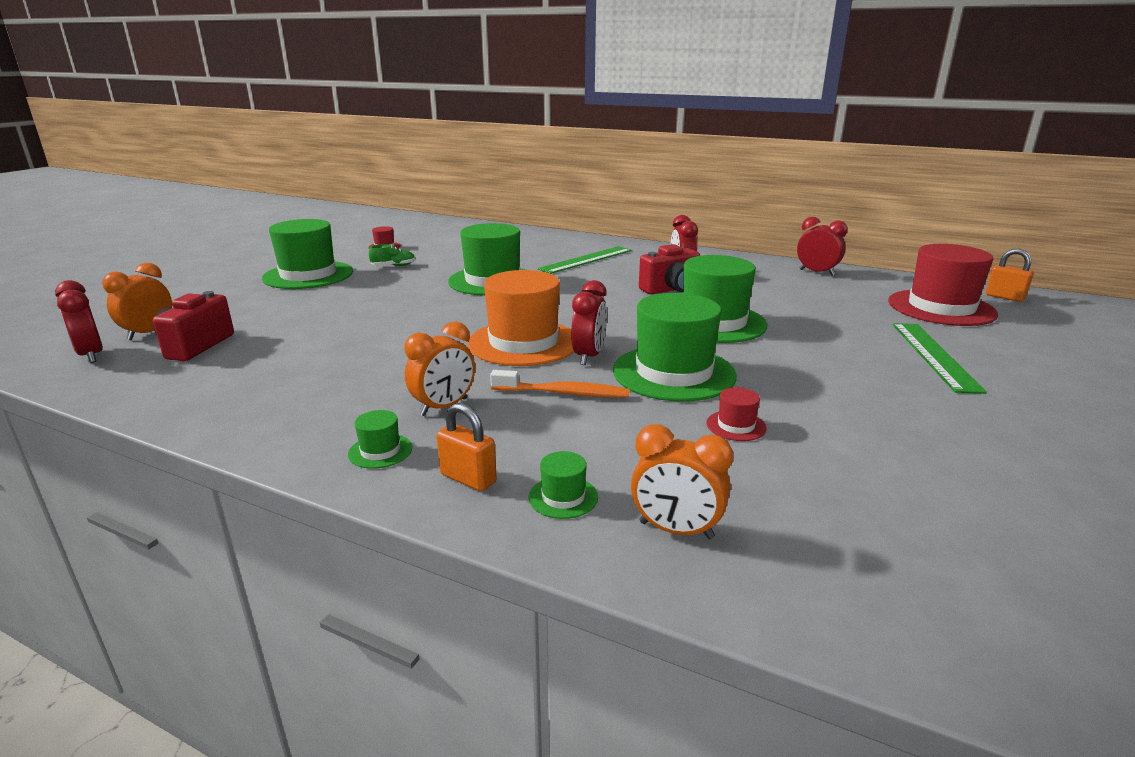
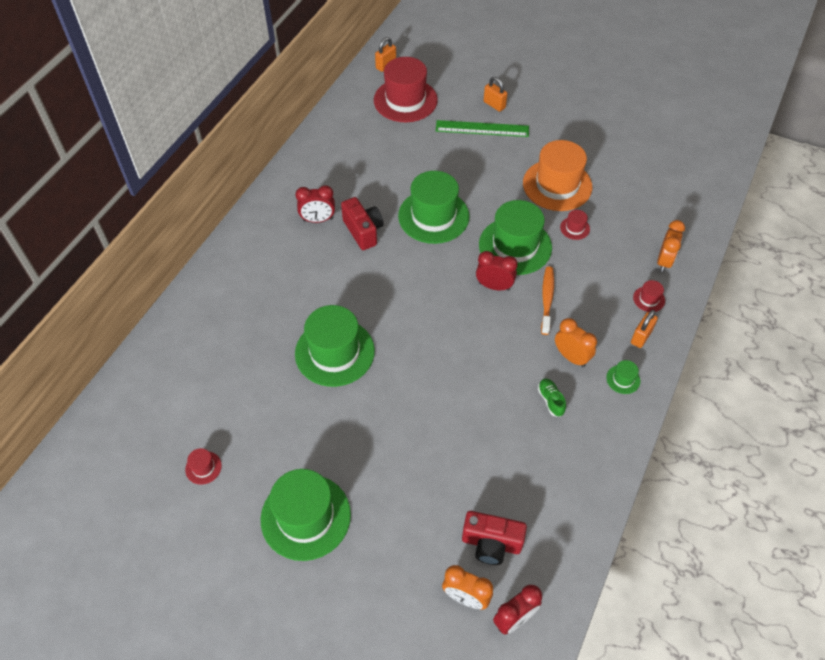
camera: 90 degrees left, 30 degrees up
green shoe [369,244,415,266] -> green shoe moved to [538,378,566,417]
orange hat [468,270,574,366] -> orange hat moved to [523,140,592,211]
green hat [529,451,598,519] -> red hat [633,280,665,312]
green ruler [538,246,632,274] -> none
red clock [797,217,848,276] -> none
none -> orange padlock [484,77,507,112]

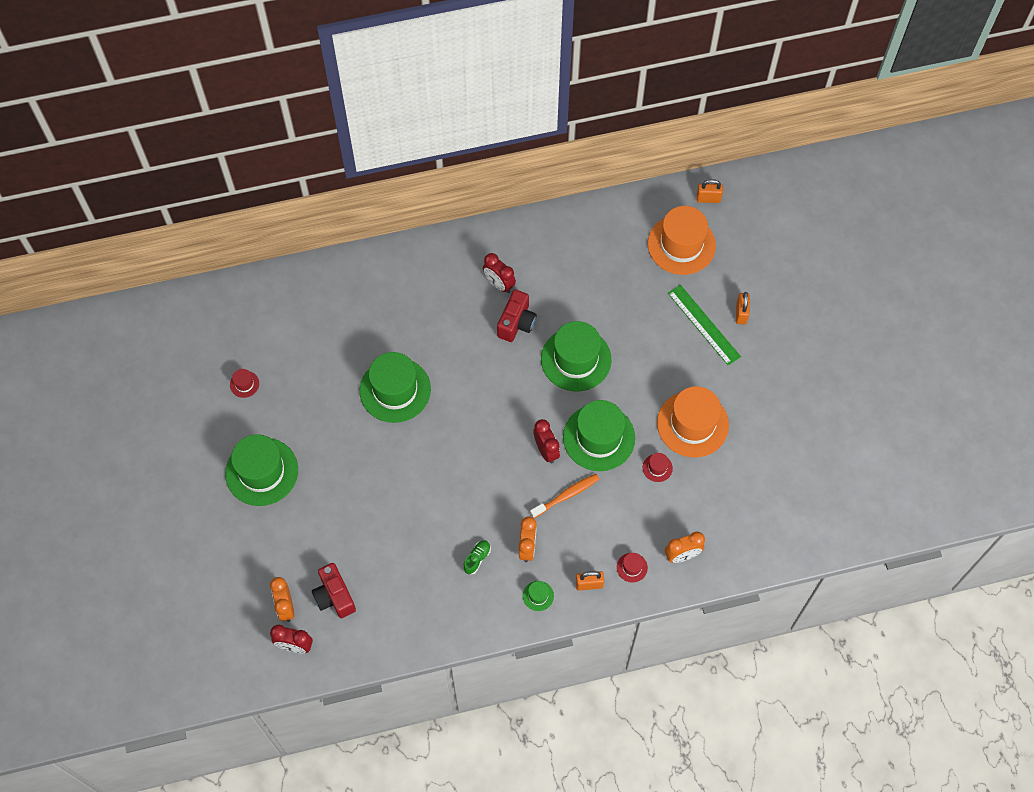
camera: 50 degrees right, 10 degrees up
red hat [374,57,438,122] -> orange hat [648,206,716,275]

